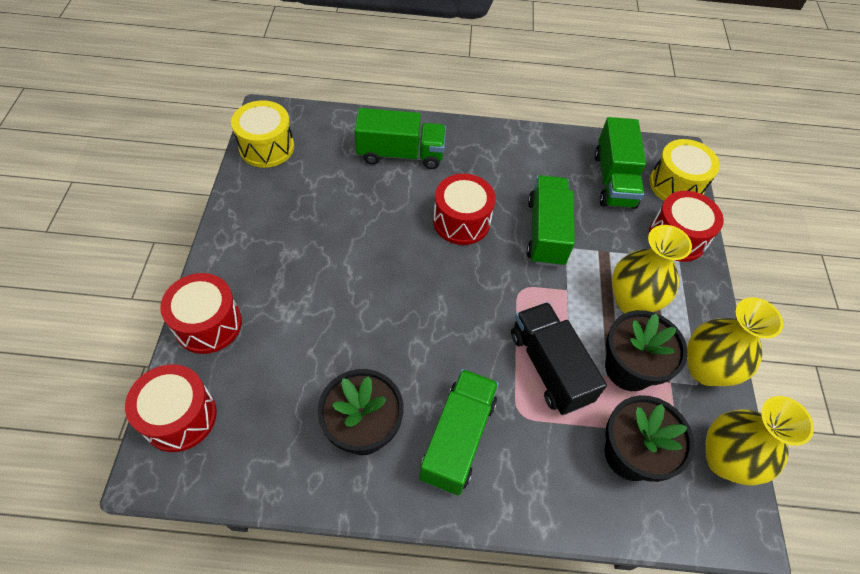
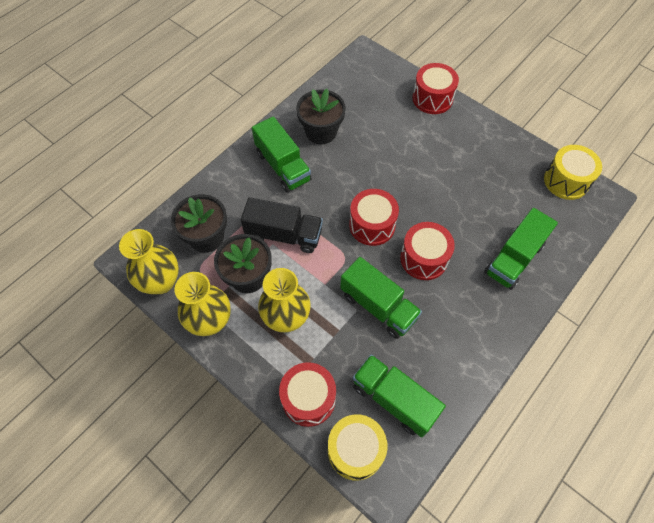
camera: 130 degrees right, 5 degrees up
red drum [125,364,217,452] -> red drum moved to [349,189,399,246]

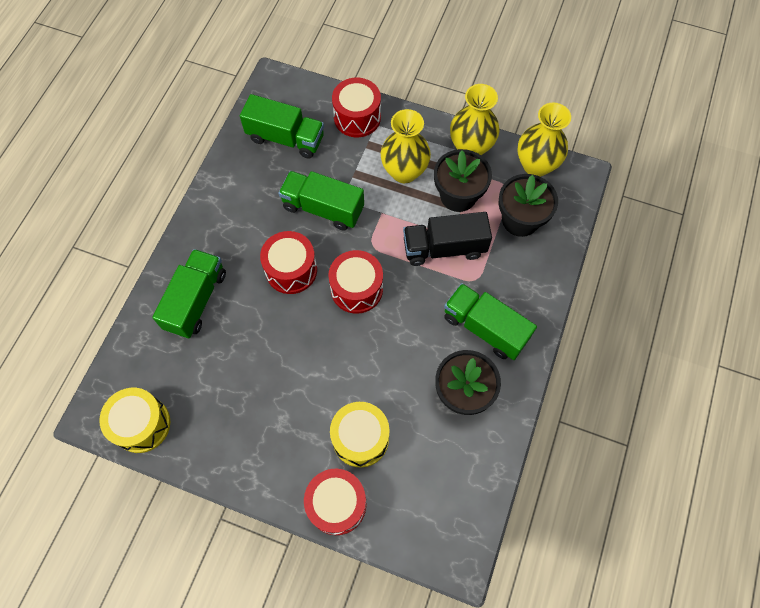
camera: 160 degrees right, 5 degrees up
yellow drum [328,414,388,481] -> yellow drum moved to [330,402,390,467]

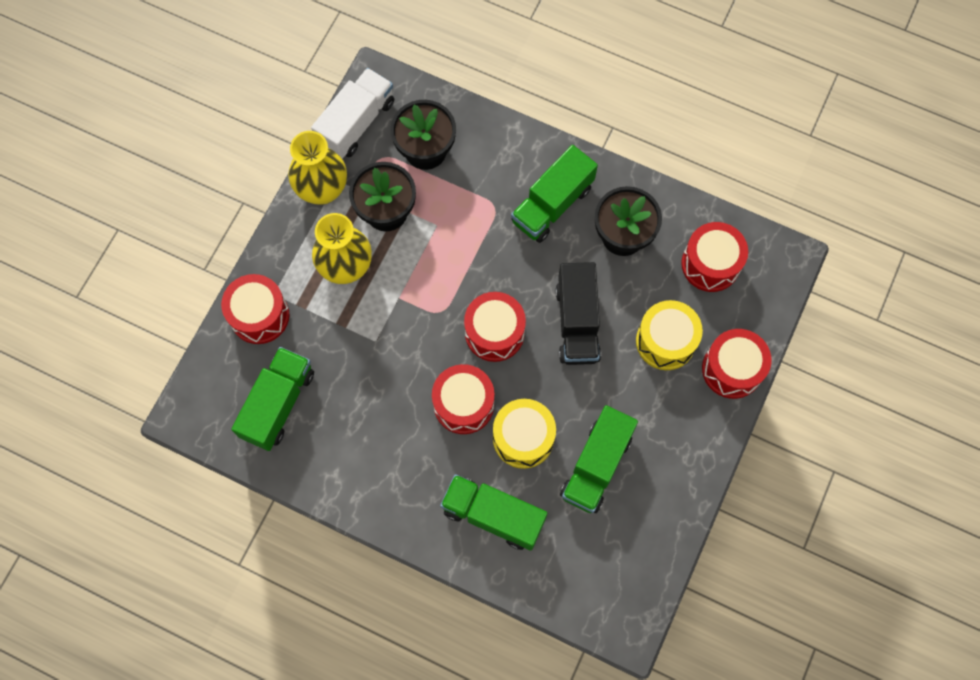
camera: 85 degrees left, 5 degrees up
yellow drum [99,388,170,453] -> yellow drum moved to [493,399,556,469]
green truck [278,171,364,231] -> green truck moved to [560,405,638,513]
black truck [403,212,492,266] -> black truck moved to [556,262,601,365]
yellow vase [518,103,571,177] -> white truck [311,68,394,159]
none -> red drum [681,222,748,292]

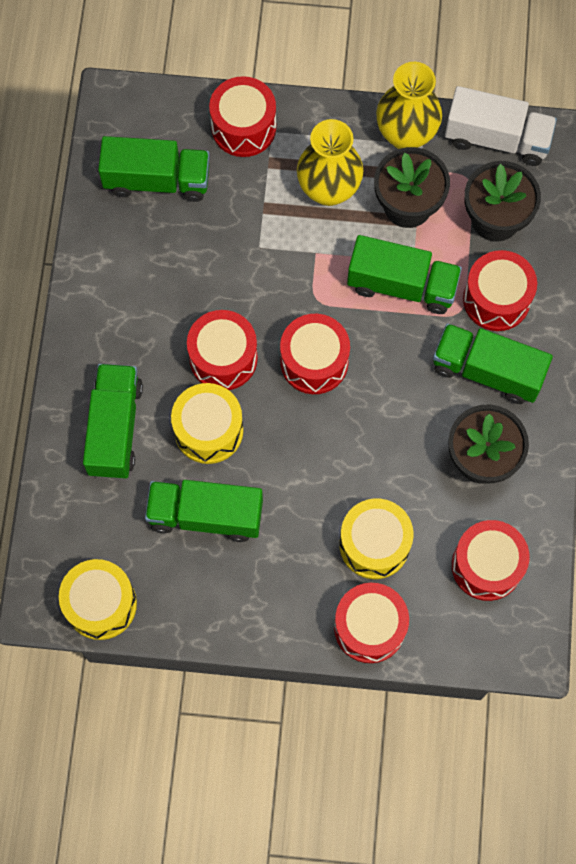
camera: 70 degrees right, 0 degrees up
black truck [556,262,601,365] -> none
none -> yellow drum [59,559,137,640]
none -> green truck [347,235,462,314]
none -> red drum [463,250,537,331]

